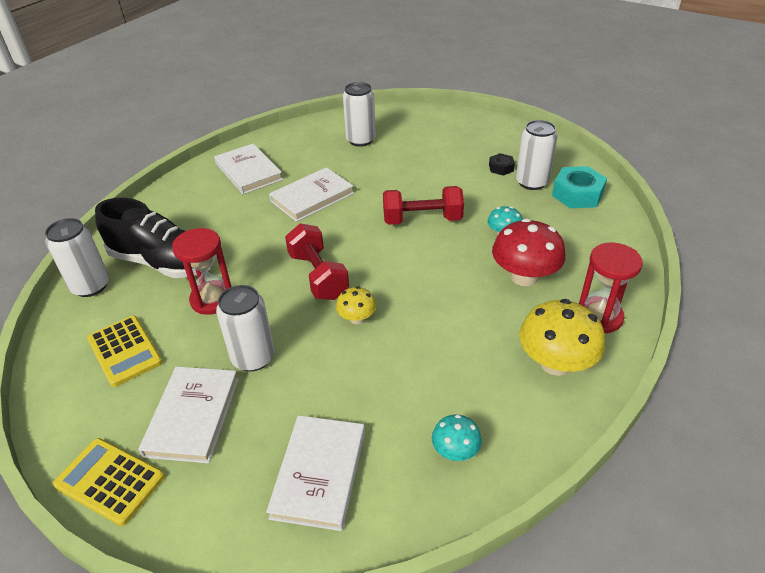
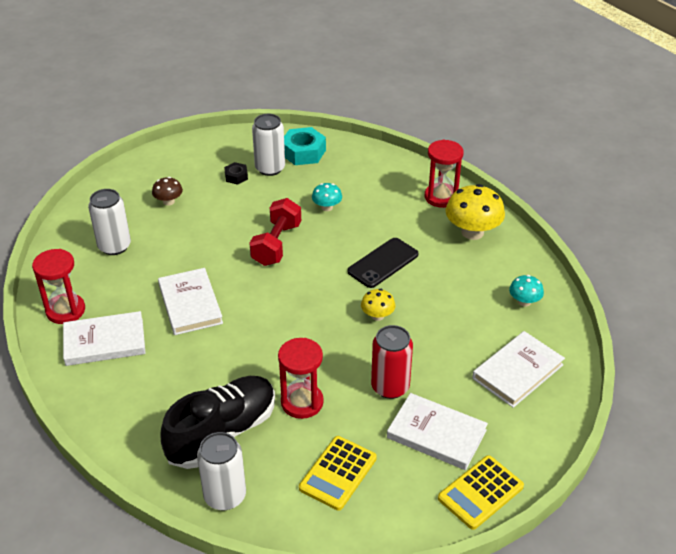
camera: 70 degrees left, 0 degrees up
yellow calculator [87,316,162,387] -> yellow calculator turned 135 degrees clockwise [299,436,377,511]
white can [216,285,274,371] -> red can [371,325,413,399]
white book [266,415,365,531] -> white book turned 75 degrees counterclockwise [472,331,565,408]
red dumbbell [285,223,349,300] -> none
red mushroom [492,218,566,286] -> none
none -> red hourglass [32,249,85,324]
none -> brown mushroom [152,177,183,206]
none -> black phone [347,238,418,288]

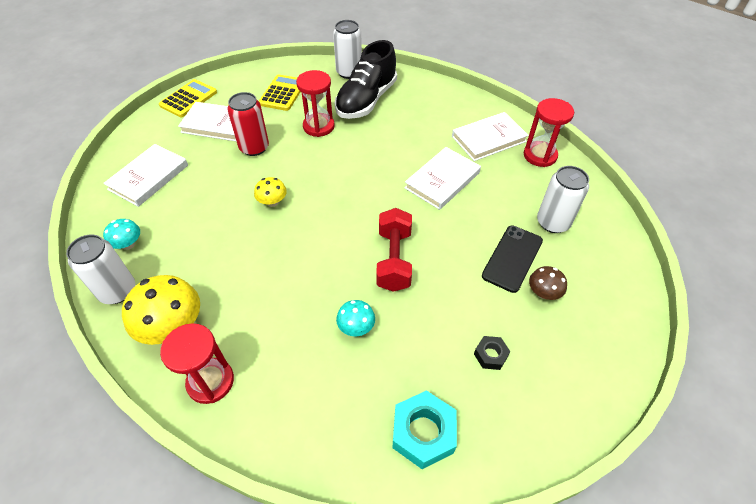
camera: 165 degrees right, 10 degrees up
white book [158,268,223,335] -> white book turned 75 degrees clockwise [405,147,481,210]
white can [252,114,285,176] -> white can moved to [66,234,135,304]
black phone [347,238,418,288] -> black phone moved to [482,225,543,293]

